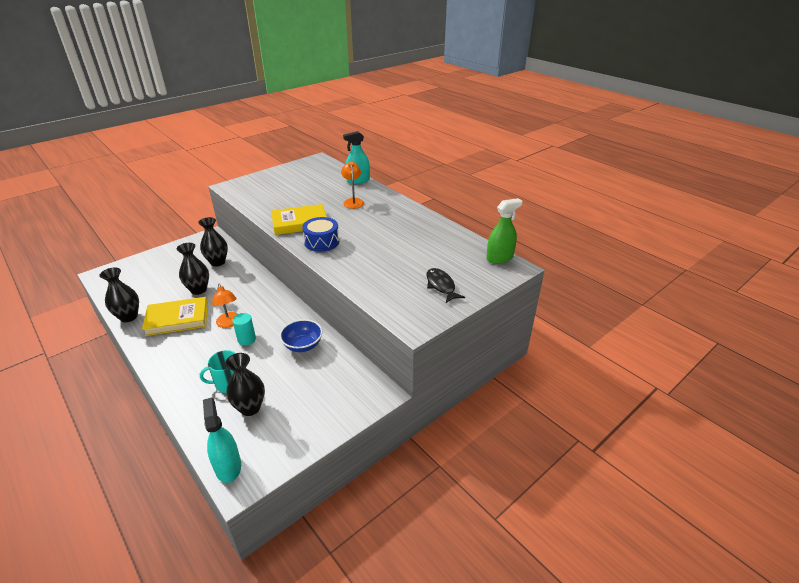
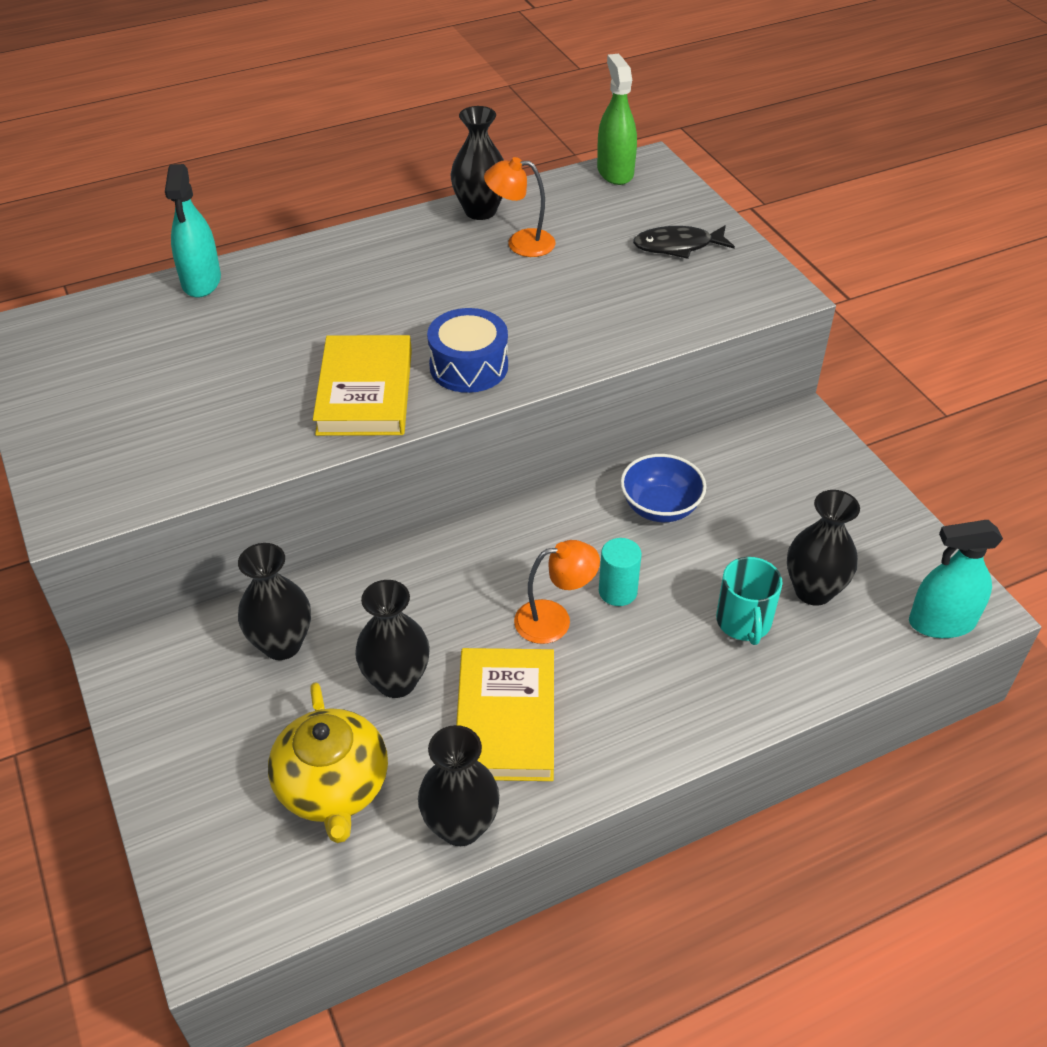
camera: 75 degrees left, 10 degrees up
orange lamp [341,161,364,209] -> orange lamp moved to [484,157,556,257]
none -> yellow teapot [268,682,388,843]
none -> black vase [450,106,504,220]

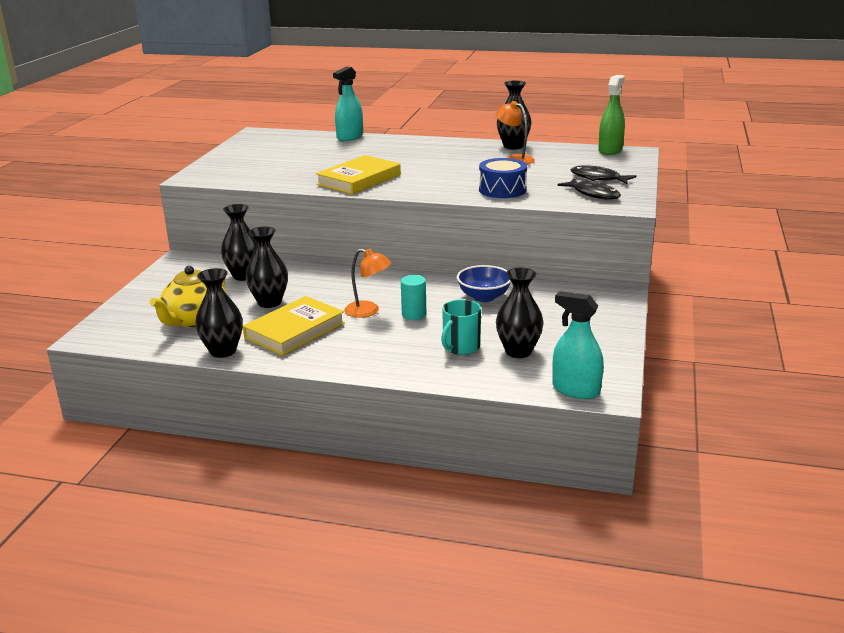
camera: 40 degrees right, 20 degrees down
blue drum [427,308,508,393] -> blue drum moved to [479,158,527,198]
none -> black fish [557,178,621,200]

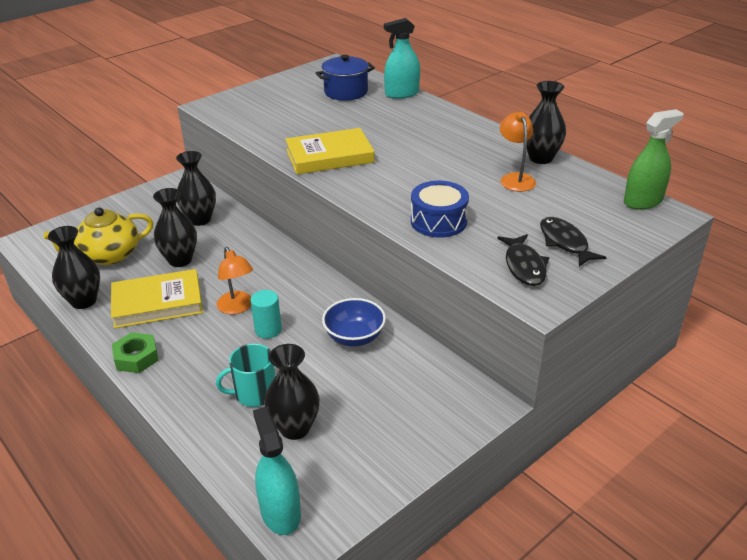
camera: 35 degrees right, 10 degrees up
none -> green nut [112,332,159,373]
none -> blue pot [316,55,375,101]

